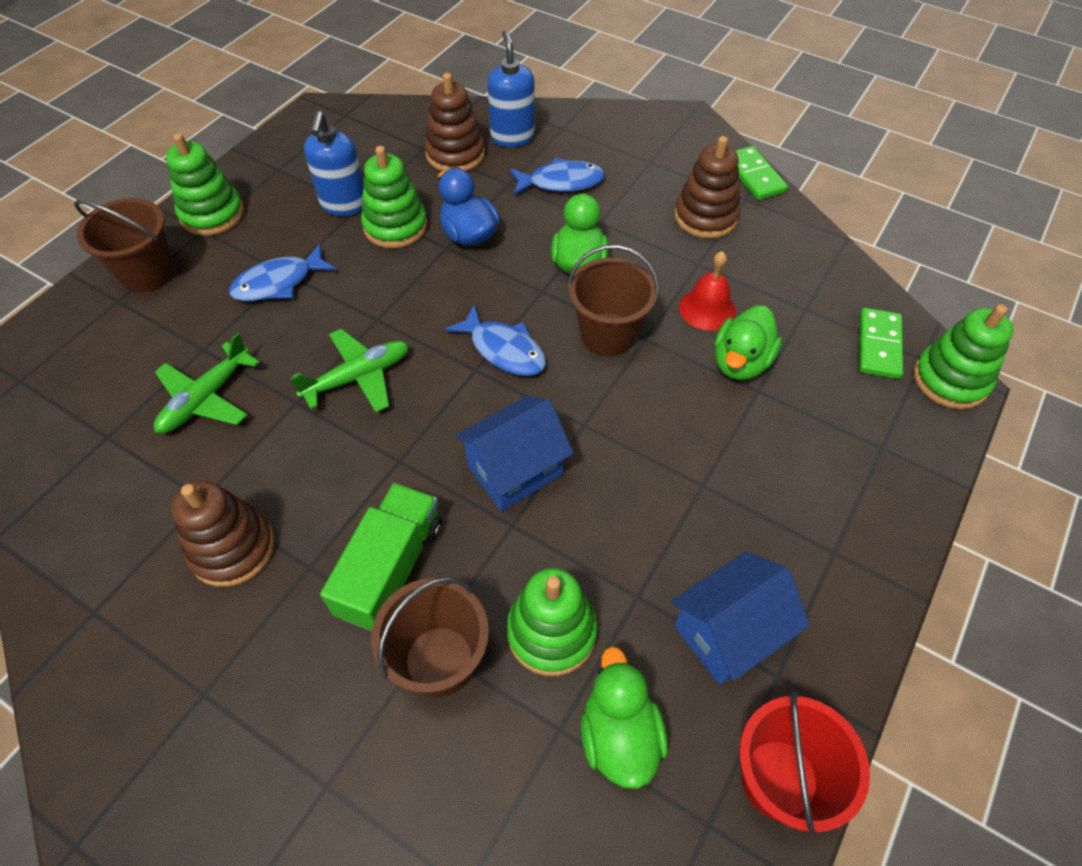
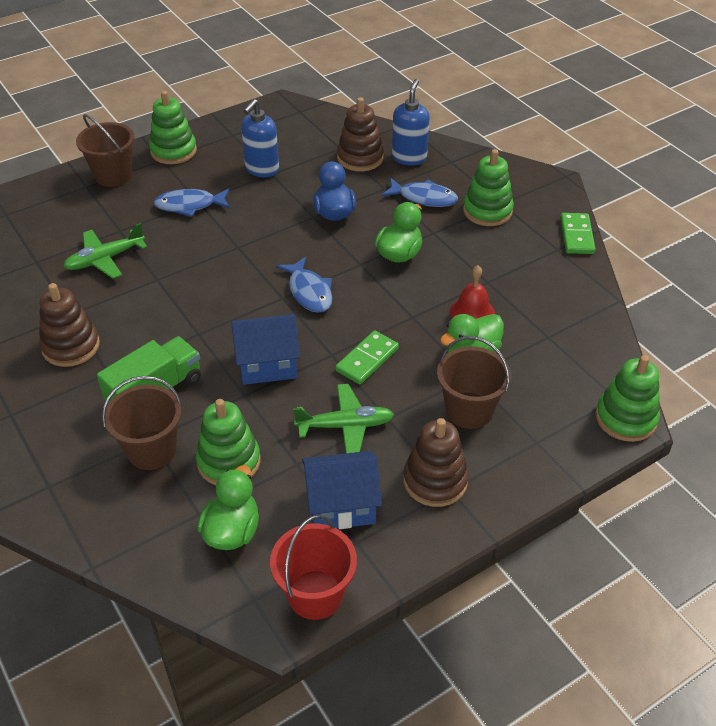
camera: 25 degrees right, 10 degrees down
green plane [290,329,409,412] -> green plane moved to [293,384,394,453]
green stacking toy [361,146,427,248] -> green stacking toy moved to [463,149,514,226]
brown bucket [567,245,659,356] -> brown bucket moved to [437,336,511,429]
brown stacking toy [675,136,740,238] -> brown stacking toy moved to [403,418,469,507]
green domino [859,308,903,379] -> green domino moved to [335,330,399,385]

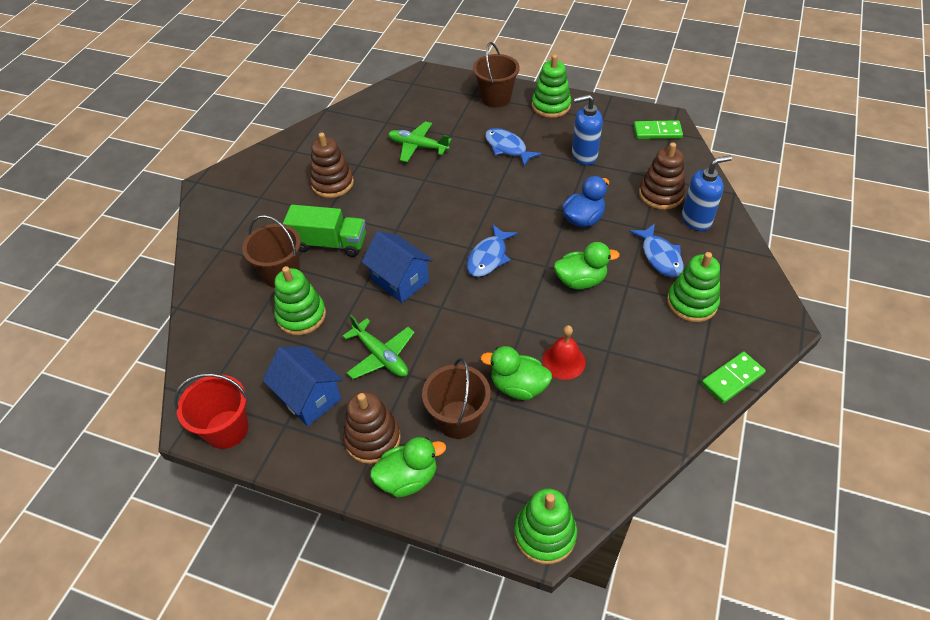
camera: 55 degrees right, 5 degrees up
green duck [197,465,259,550] -> green duck moved to [370,437,446,498]
green domino [335,330,399,385] -> green domino moved to [634,120,683,139]

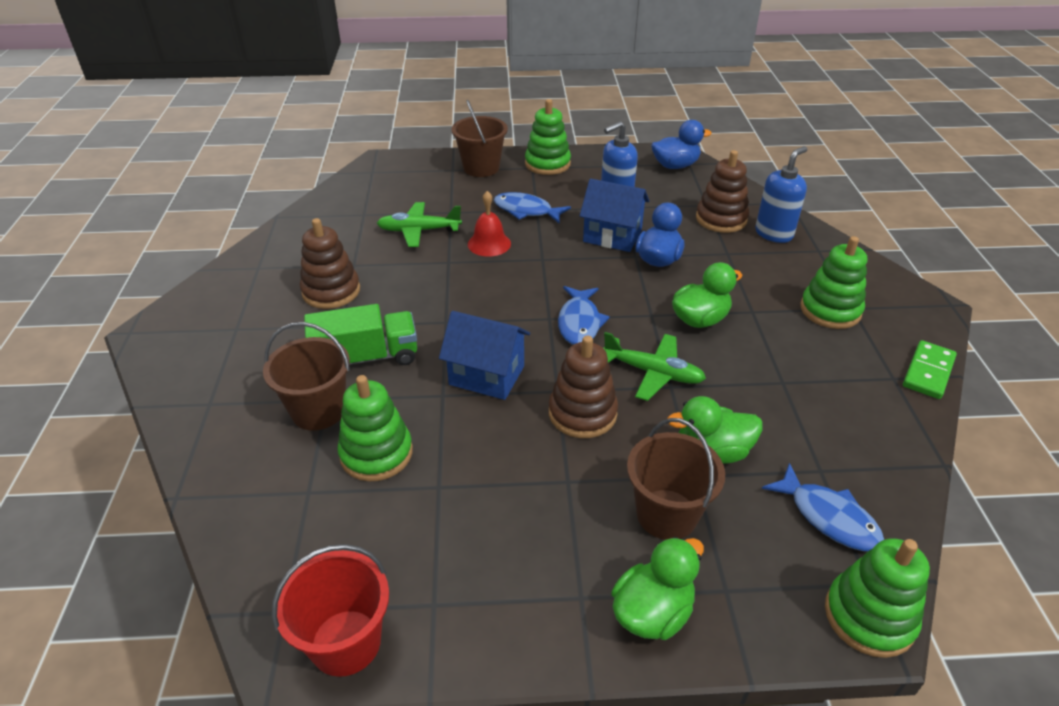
camera: 25 degrees left, 10 degrees down
blue house [263,347,343,426] -> blue house moved to [580,179,649,252]
green plane [343,315,415,379] -> green plane moved to [603,332,706,401]
brown stacking toy [343,392,401,464] -> brown stacking toy moved to [549,335,618,438]
red bell [542,325,586,380] -> red bell moved to [468,191,511,257]
blue fish [629,224,684,277] -> blue fish moved to [762,463,884,551]
green domino [634,120,683,139] -> blue duck [651,120,712,169]

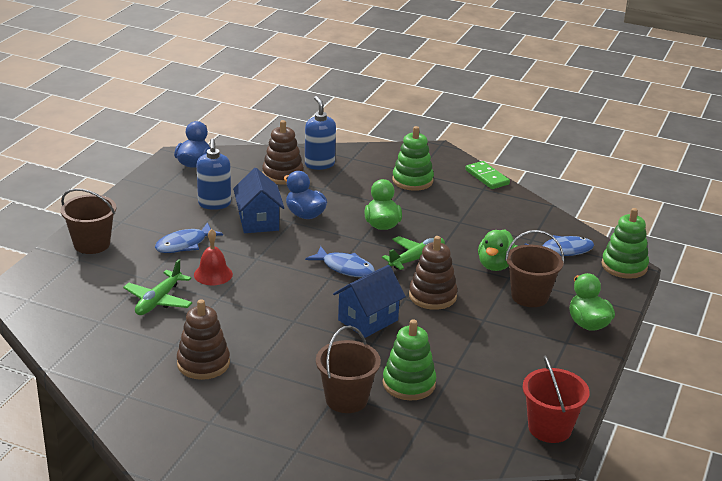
camera: 65 degrees left, 10 degrees down
green truck [304,304,417,365] -> none
green stacking toy [525,99,571,175] -> none
blue house [580,179,649,252] -> blue house turned 60 degrees counterclockwise [233,168,284,233]

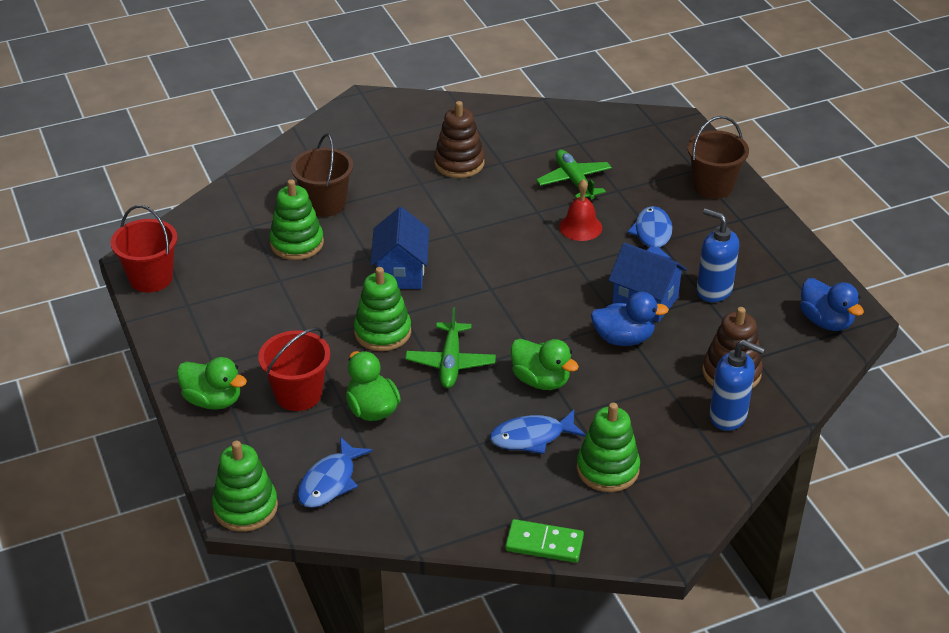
camera: 135 degrees right, 10 degrees up
blue fish [305,246,375,277] -> blue fish moved to [490,410,586,454]
brown stacking toy [409,236,458,310] -> green stacking toy [354,267,411,351]
brown bucket [505,230,564,307] -> red bucket [258,327,330,411]

